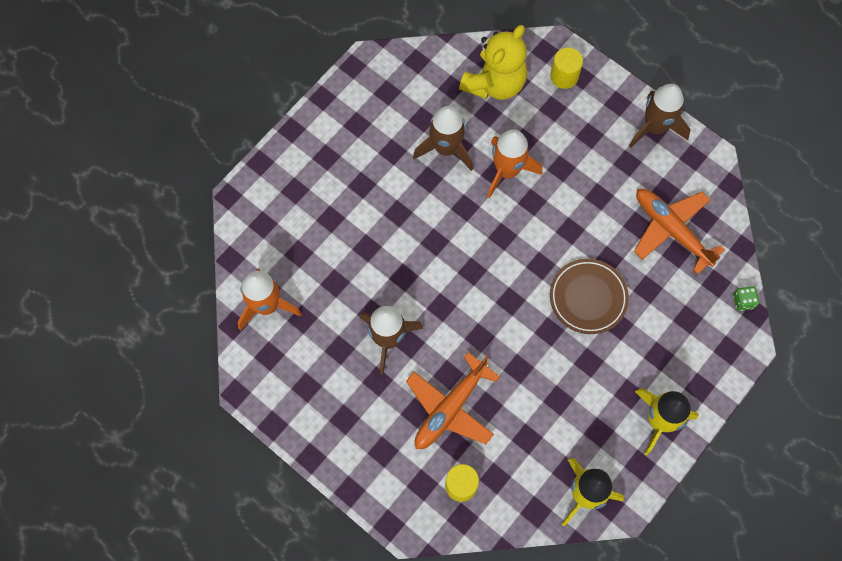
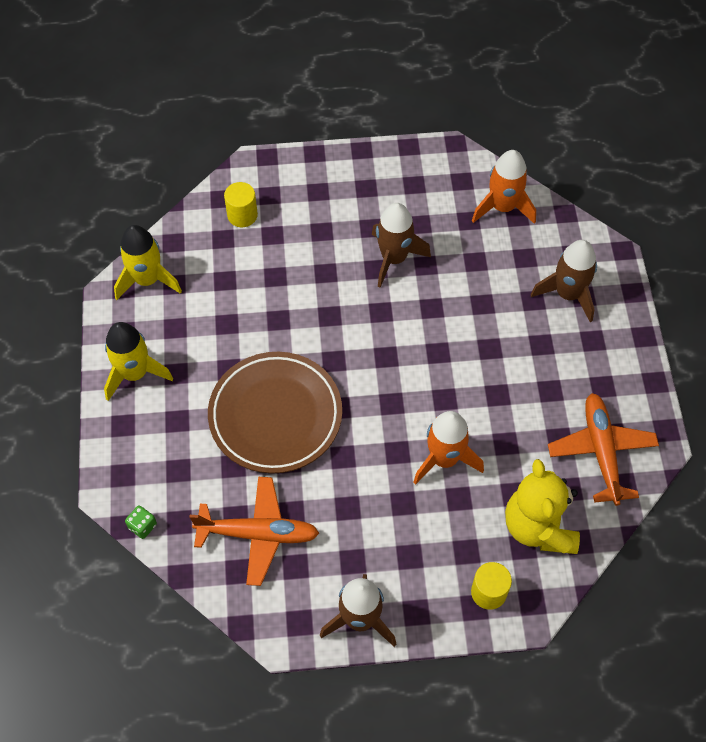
camera: 135 degrees right, 10 degrees down
orange plane [406,352,500,449] -> orange plane moved to [548,393,659,506]
brown rocket [413,106,473,171] -> brown rocket moved to [531,240,597,322]
brown plate [550,259,629,334] -> brown plate [208,352,342,473], size x1.55

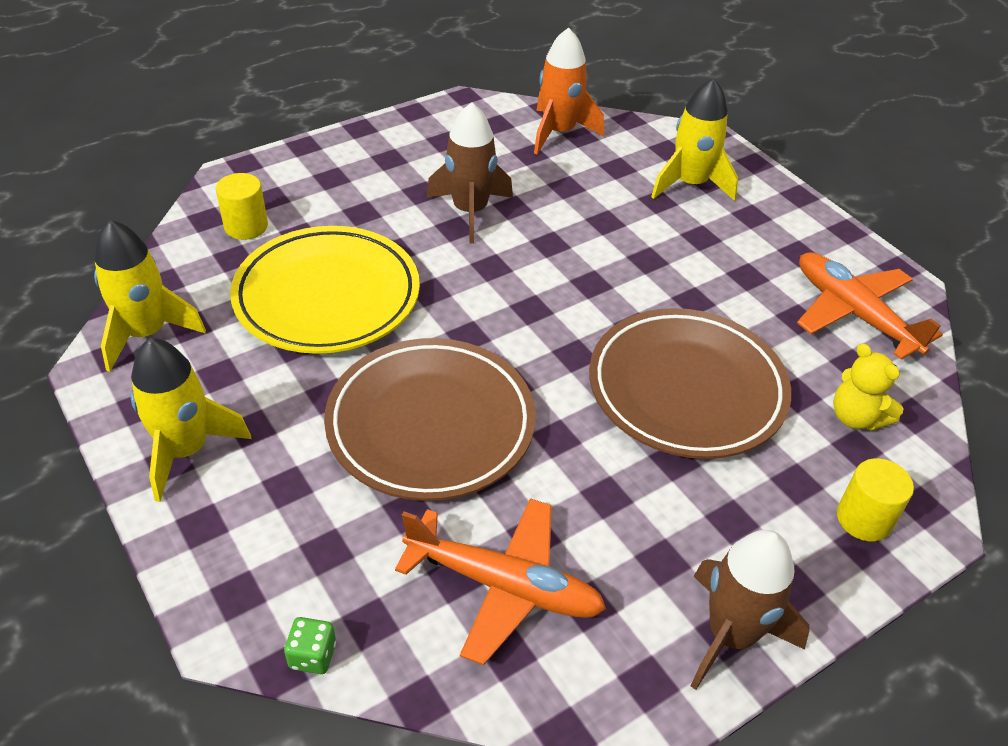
camera: 30 degrees left, 15 degrees down
orange plane [189,477,319,586] -> orange plane turned 45 degrees clockwise [395,498,606,665]
orange rocket [413,411,484,485] -> brown plate [589,308,791,459]
yellow teddy bear [505,459,580,554] -> yellow teddy bear [833,343,904,431], size x0.58
brown rocket [531,240,597,322] -> yellow rocket [651,78,738,201]
none -> yellow plate [230,226,420,354]

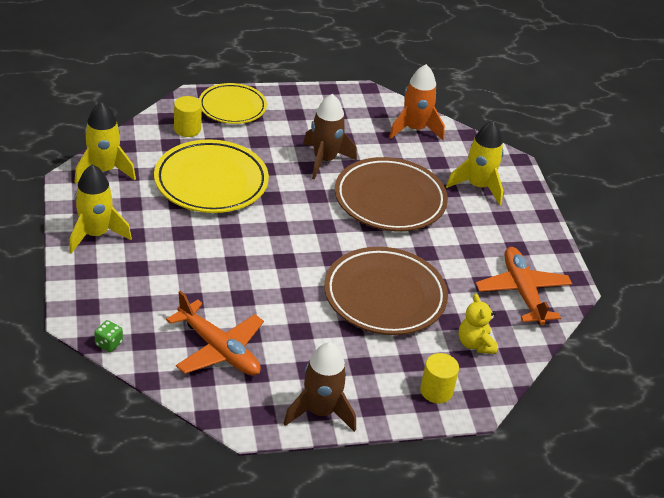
camera: 20 degrees right, 5 degrees down
brown plate [324,338,536,501] -> brown plate moved to [335,157,448,231]
none -> yellow plate [199,83,267,124]

